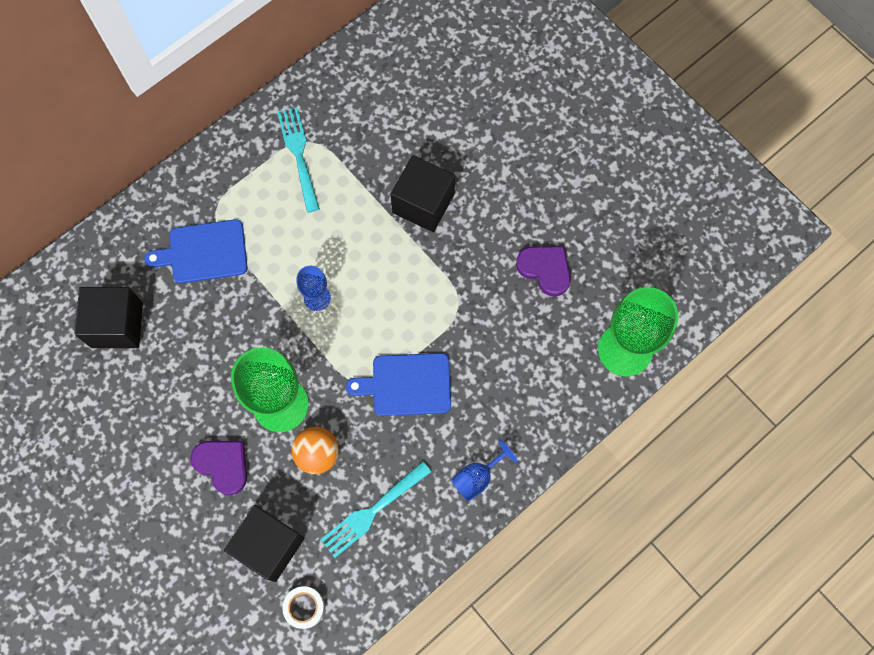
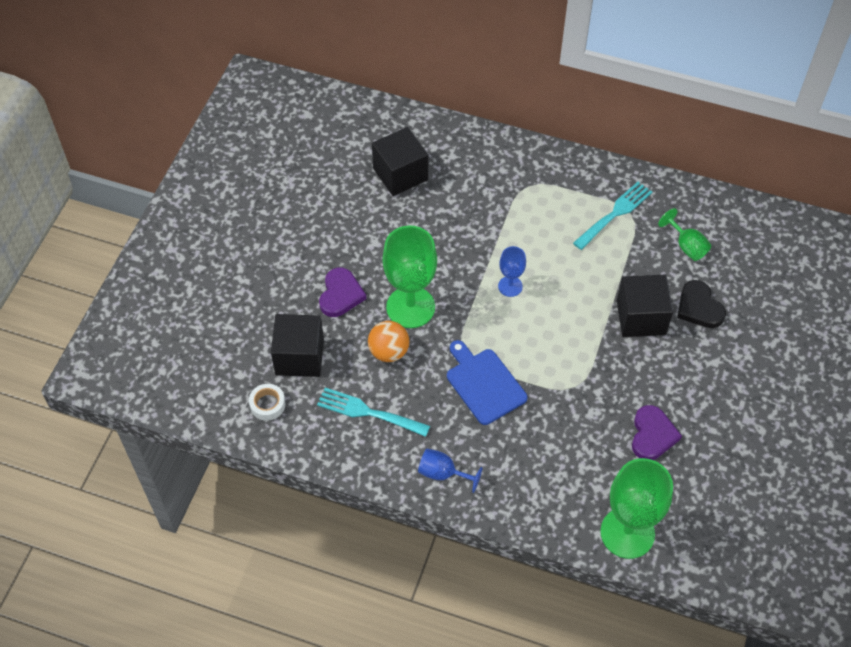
camera: 60 degrees right, 15 degrees down
blue cutting board [144,219,248,283] -> none
none -> green goblet [658,208,711,261]
none -> black heart [677,280,726,328]

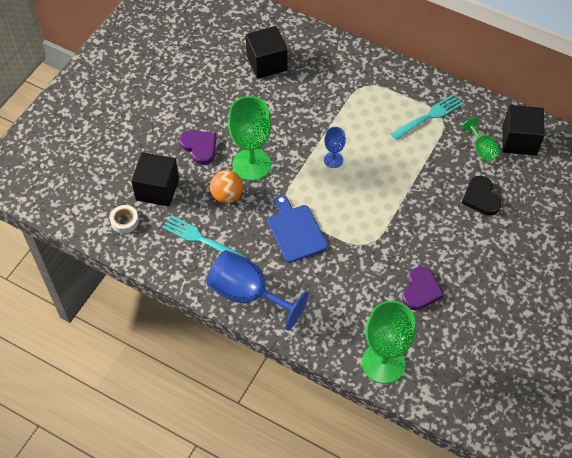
camera: 10 degrees right, 0 degrees up
purple heart [319,268,366,317] -> purple heart turned 60 degrees counterclockwise [180,130,216,165]
blue goblet [418,448,483,493] -> blue goblet [207,250,309,331], size x1.98
black cube [617,275,673,337] -> black cube moved to [502,105,545,156]

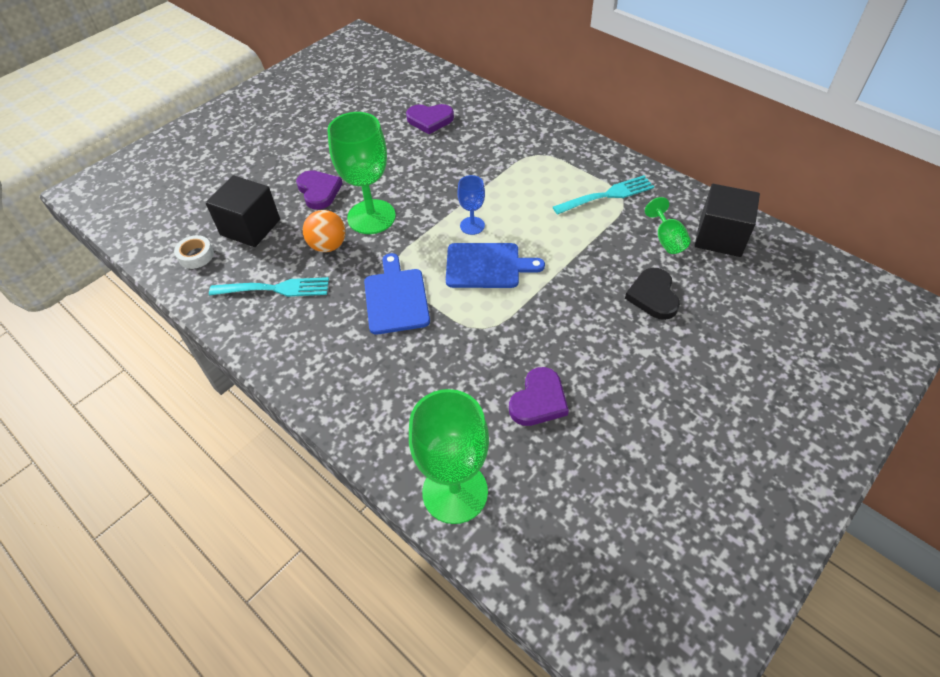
camera: 15 degrees right, 5 degrees down
turquoise fork [162,215,246,258] -> turquoise fork turned 135 degrees clockwise [209,277,329,297]
blue goblet [207,250,309,331] -> none
black cube [246,26,288,79] -> purple heart [406,104,454,134]
none -> blue cutting board [446,243,545,288]

